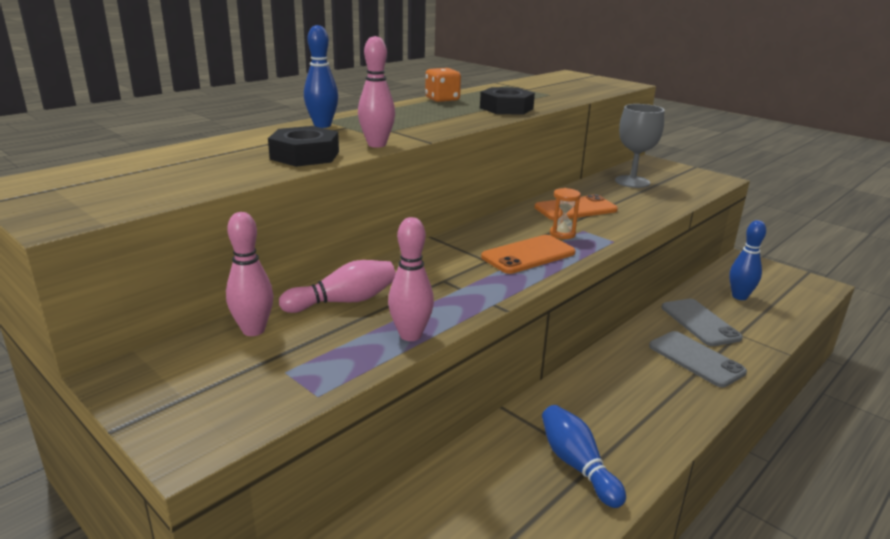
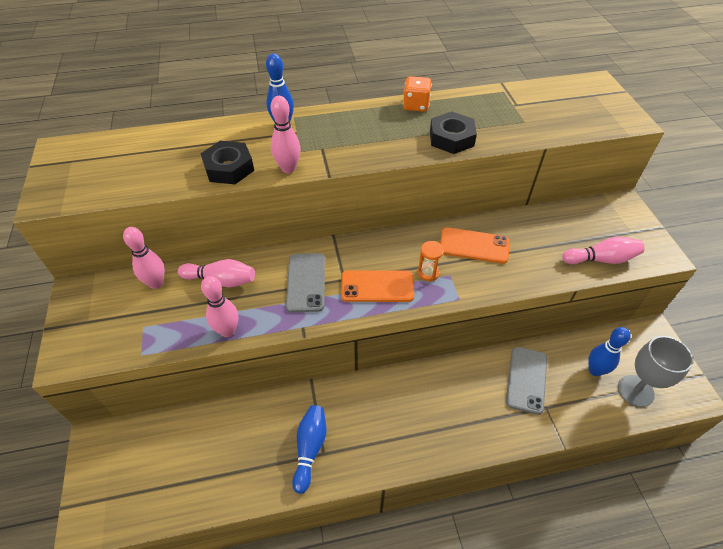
camera: 35 degrees right, 25 degrees up
grey goblet [615,104,664,188] -> grey goblet moved to [618,336,693,407]
grey phone [649,331,747,387] -> grey phone moved to [286,253,325,312]
none -> pink bowling pin [562,237,644,264]

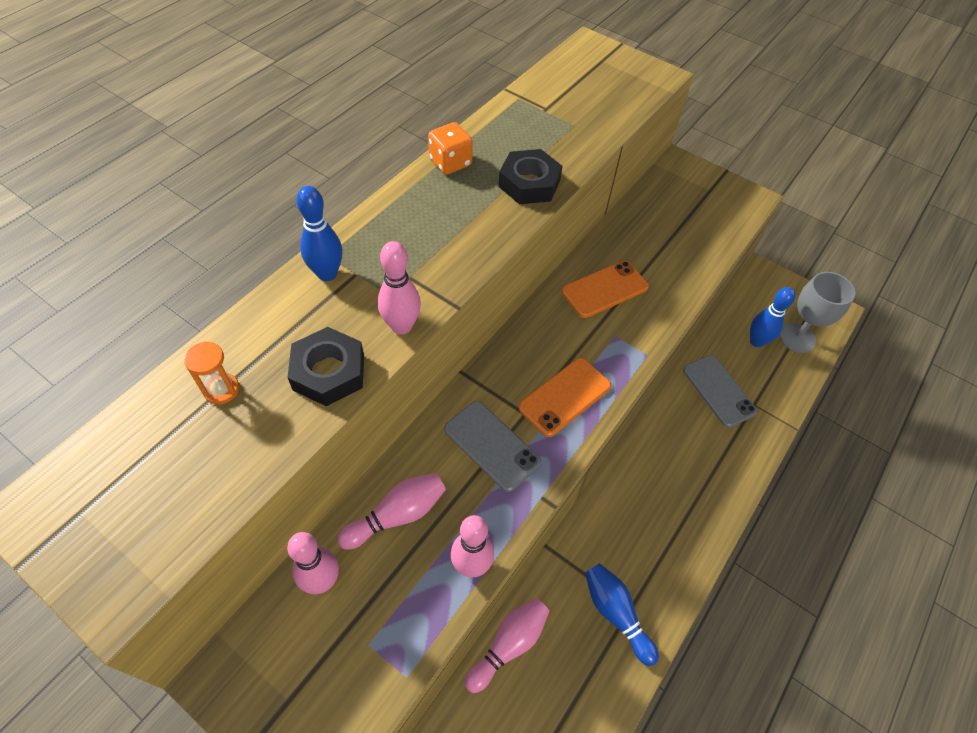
camera: 45 degrees left, 5 degrees up
orange hourglass [418,241,444,281] -> orange hourglass moved to [184,341,239,404]
pink bowling pin [562,237,644,264] -> pink bowling pin moved to [465,598,549,693]

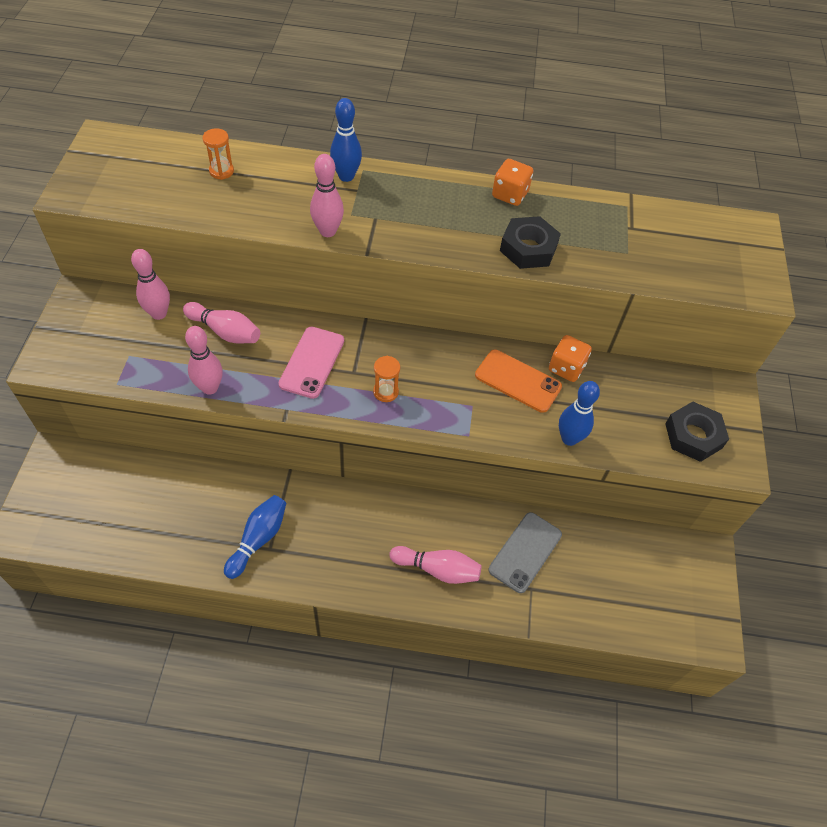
camera: 60 degrees right, 0 degrees up
black nut [287,327,364,406] -> black nut moved to [665,402,729,462]
grey phone [444,401,541,492] -> pink phone [279,326,344,399]
pink bowling pin [465,598,549,693] -> pink bowling pin moved to [390,546,482,584]
orange phone [518,358,611,437] -> orange hourglass [373,356,400,402]
blue bowling pin [750,287,795,347] -> blue bowling pin moved to [559,381,600,446]
grey goblet [779,272,855,353] -> none
none -> orange dice [549,335,592,382]

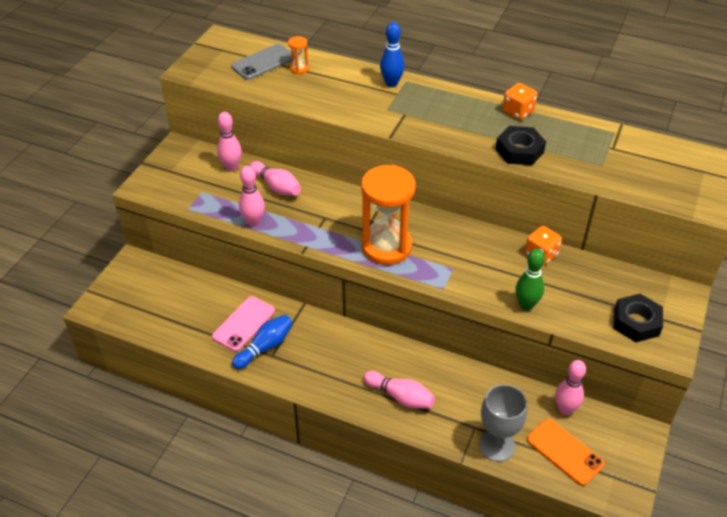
camera: 20 degrees right, 10 degrees down
pink phone [279,326,344,399] -> pink phone moved to [212,296,275,352]
pink bowling pin [310,154,344,237] -> pink bowling pin moved to [555,360,586,415]
orange hourglass [373,356,400,402] -> orange hourglass [361,165,416,265], size x2.47
orange phone [475,350,562,413] -> orange phone moved to [527,419,604,486]
grey phone [488,512,562,593] -> grey phone moved to [231,44,295,80]
blue bowling pin [559,381,600,446] -> green bowling pin [516,249,545,311]
none -> grey goblet [479,384,527,462]

